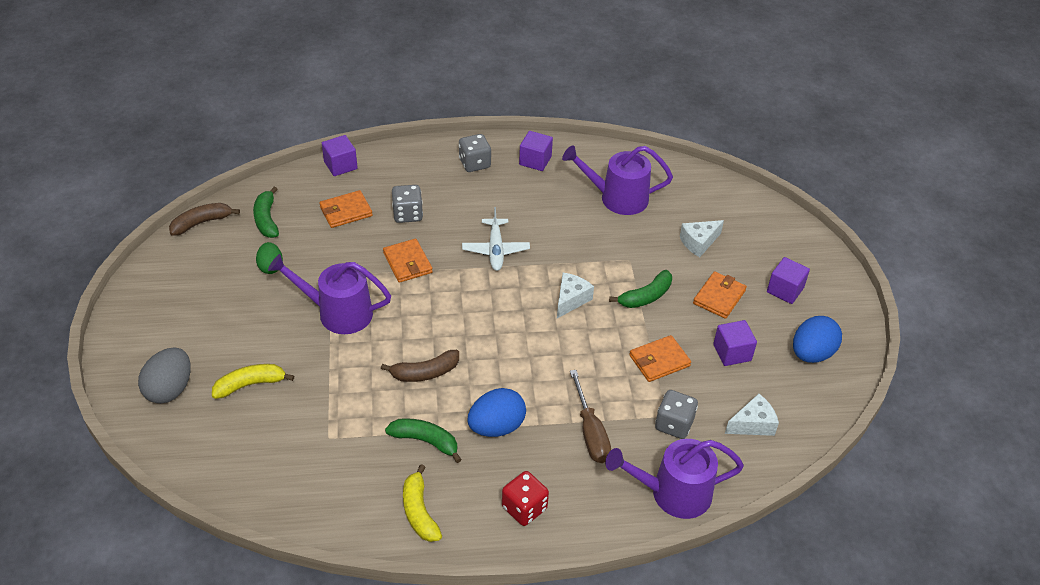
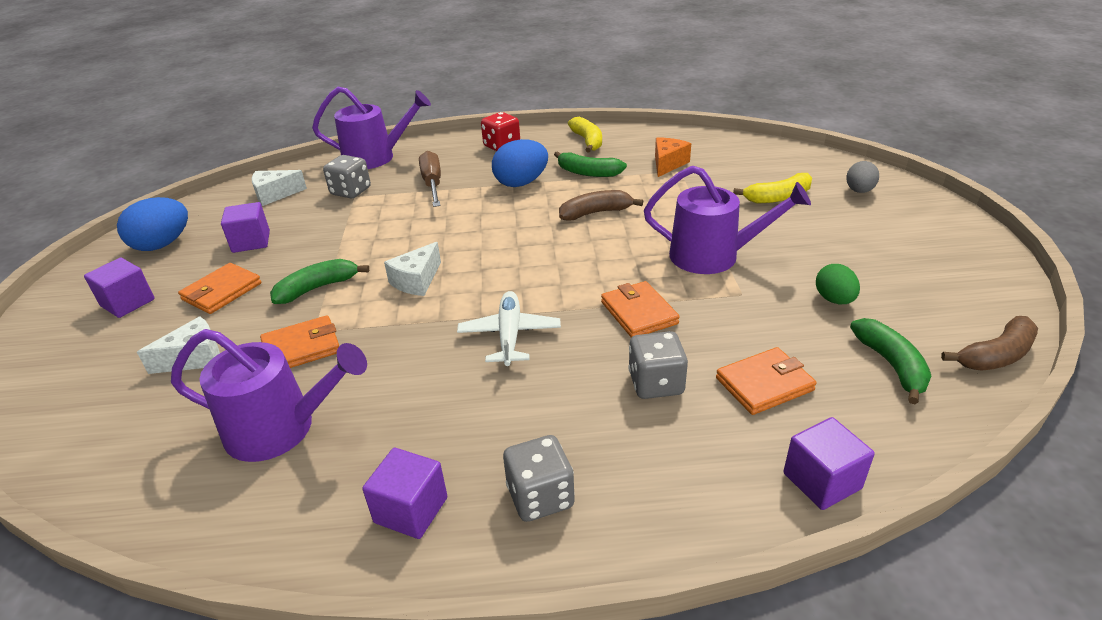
camera: 175 degrees left, 10 degrees down
grey egg [138,347,191,404] -> grey egg [846,161,879,193], size x0.64
orange wallet [629,335,691,382] -> orange wallet moved to [260,315,339,368]
none -> orange cheese [655,138,691,177]

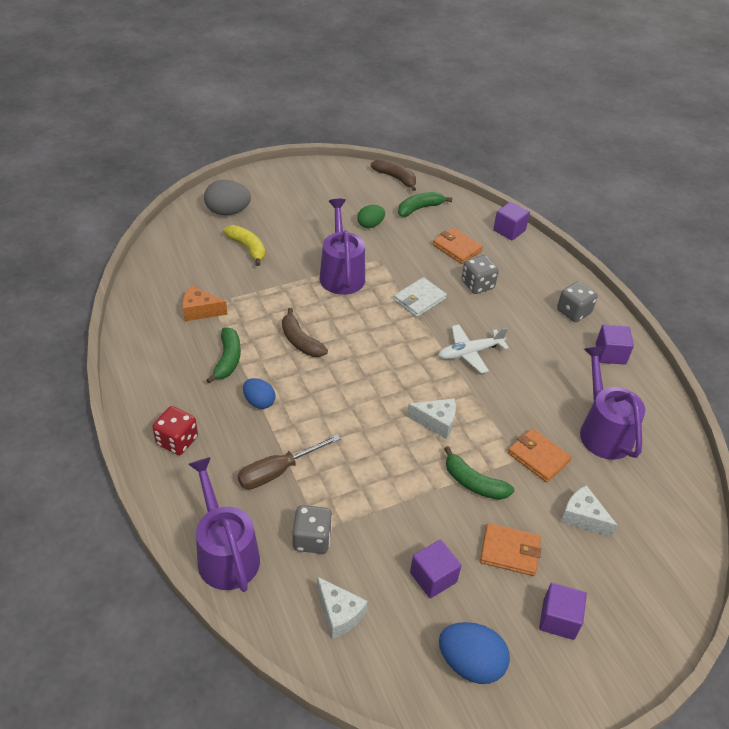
camera: 115 degrees left, 10 degrees up
blue egg [492,139,548,187] -> blue egg [243,378,275,409], size x0.64
yellow banana [568,117,602,153] -> none
orange wallet [601,281,680,338] -> white wallet [394,277,447,317]
grey egg [846,161,879,193] -> grey egg [204,180,251,215], size x1.57

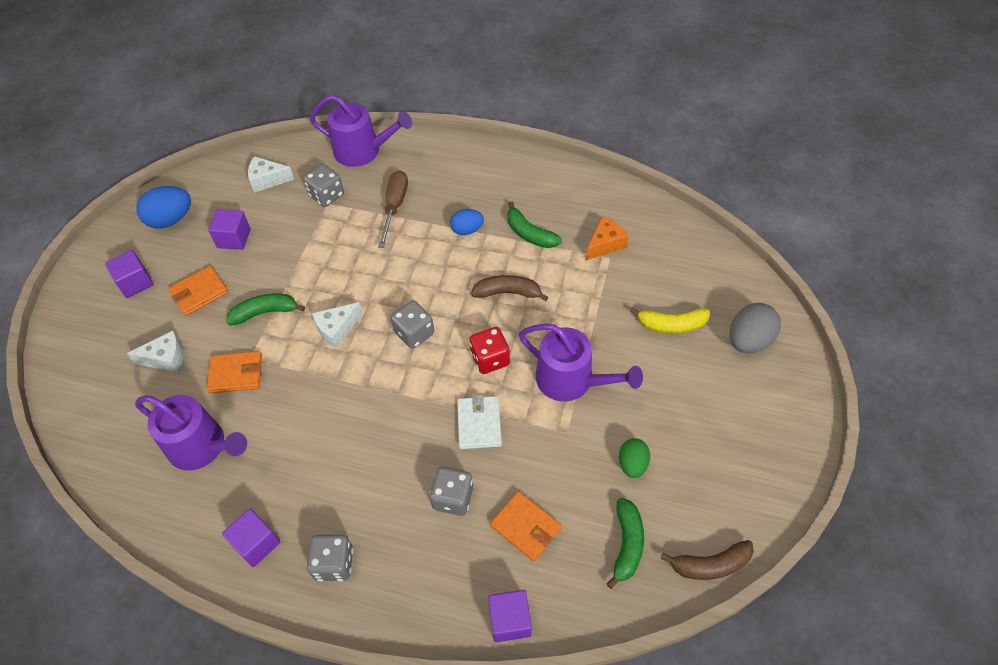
camera: 135 degrees right, 10 degrees up
red dice [152,406,198,455] -> red dice moved to [470,327,510,374]
orange wallet [432,228,483,264] -> orange wallet turned 45 degrees clockwise [490,491,562,561]
white plane [438,324,509,373] -> none
none -> grey dice [391,300,434,349]

